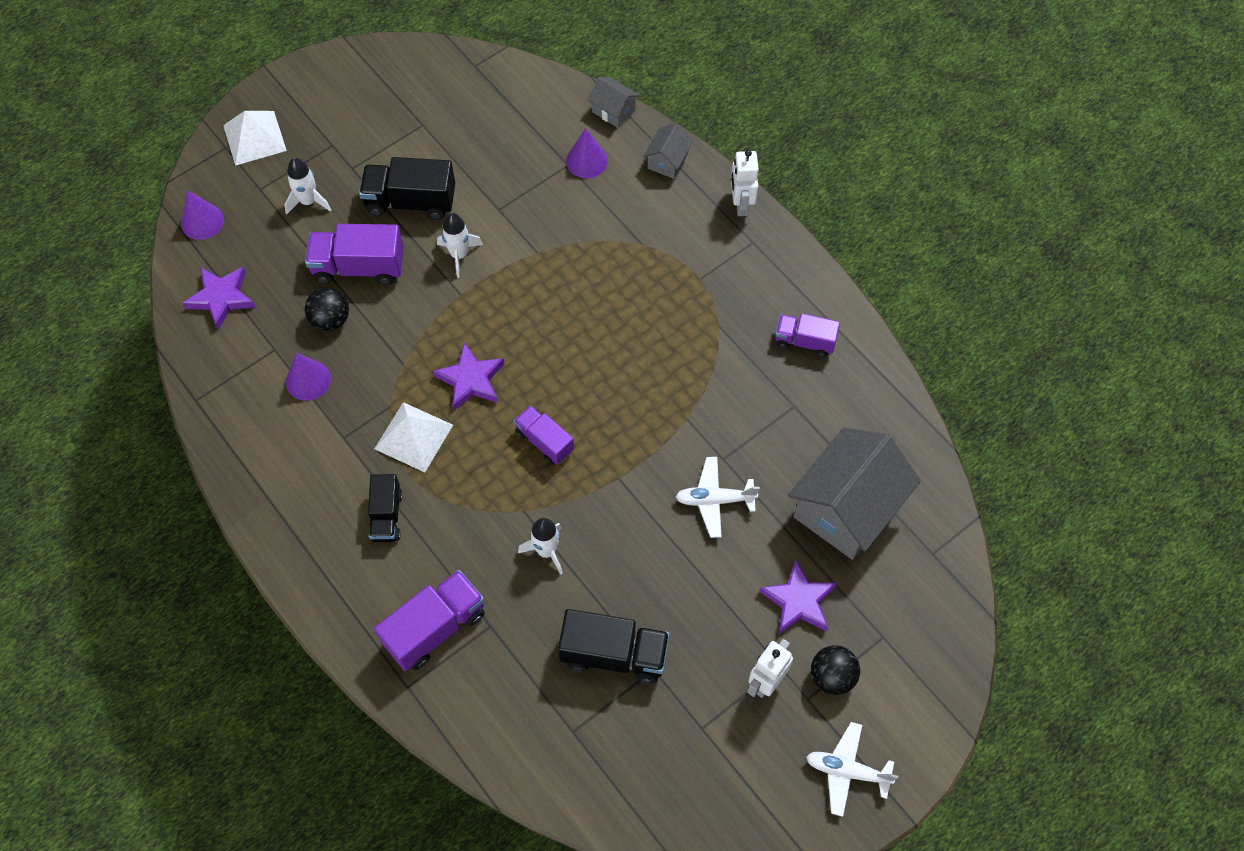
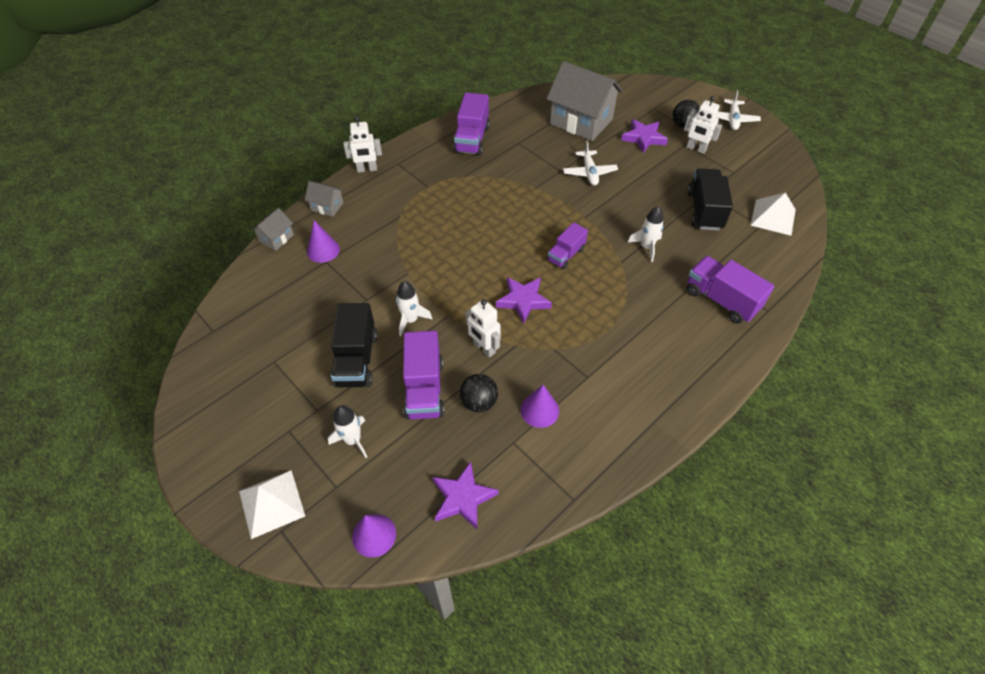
camera: 95 degrees left, 10 degrees down
black truck [368,474,403,542] -> none
white pyramid [374,402,453,472] -> white pyramid moved to [751,193,796,236]
purple truck [775,313,840,357] -> purple truck [453,93,490,156], size x1.58
none -> white robot [466,299,501,358]

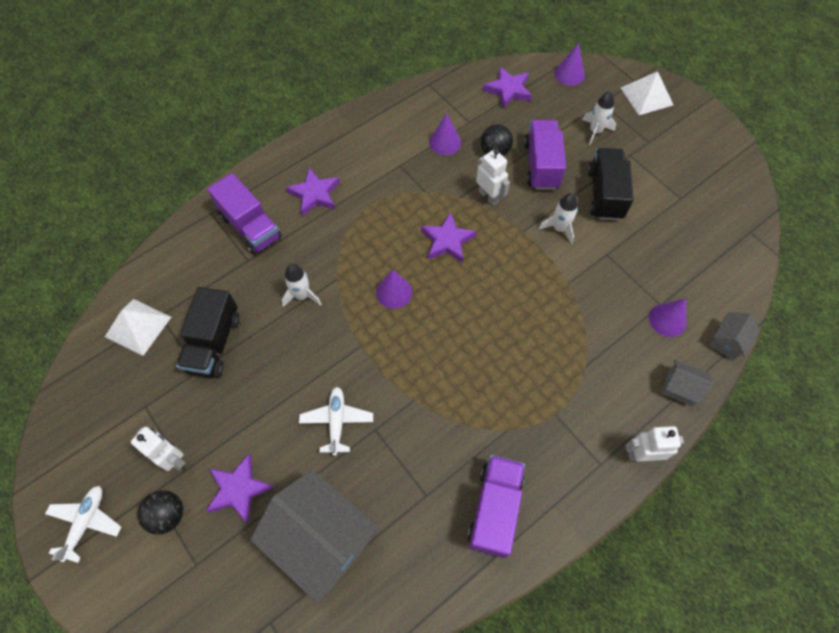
camera: 175 degrees left, 10 degrees up
purple truck [547,222,588,269] -> purple cone [376,269,412,309]
none -> purple star [286,167,340,216]

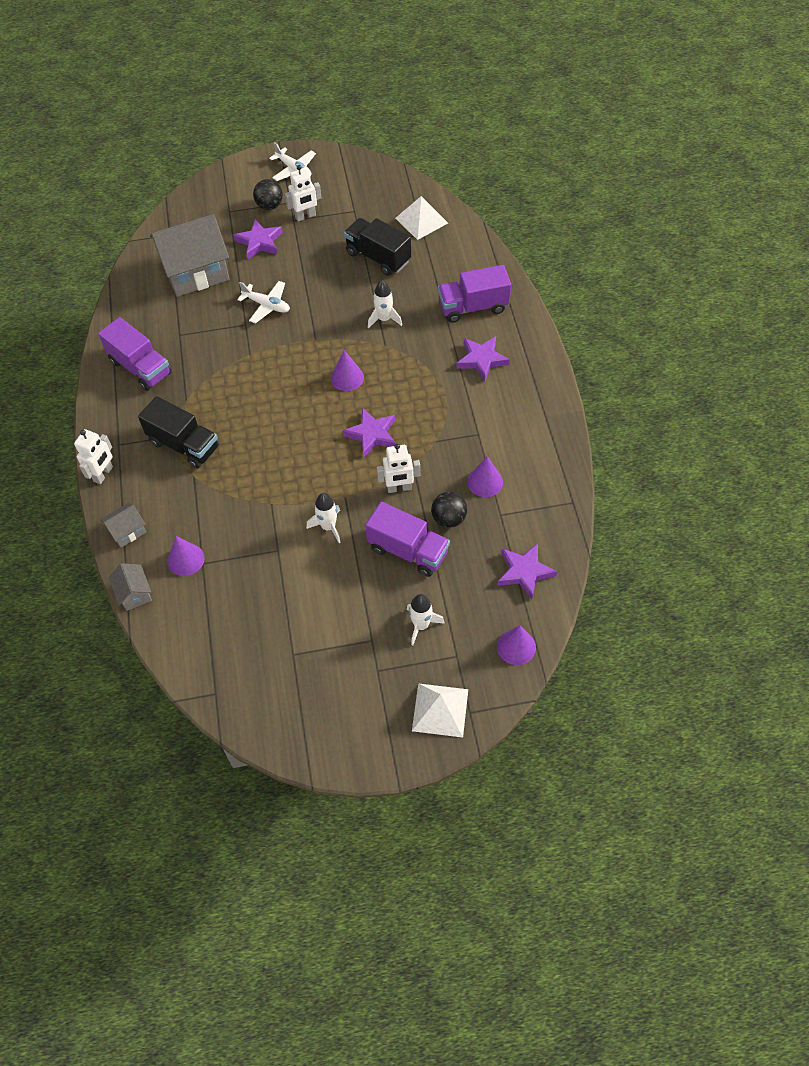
camera: 120 degrees right, 5 degrees down
black truck [588,148,634,220] -> black truck moved to [138,396,219,469]

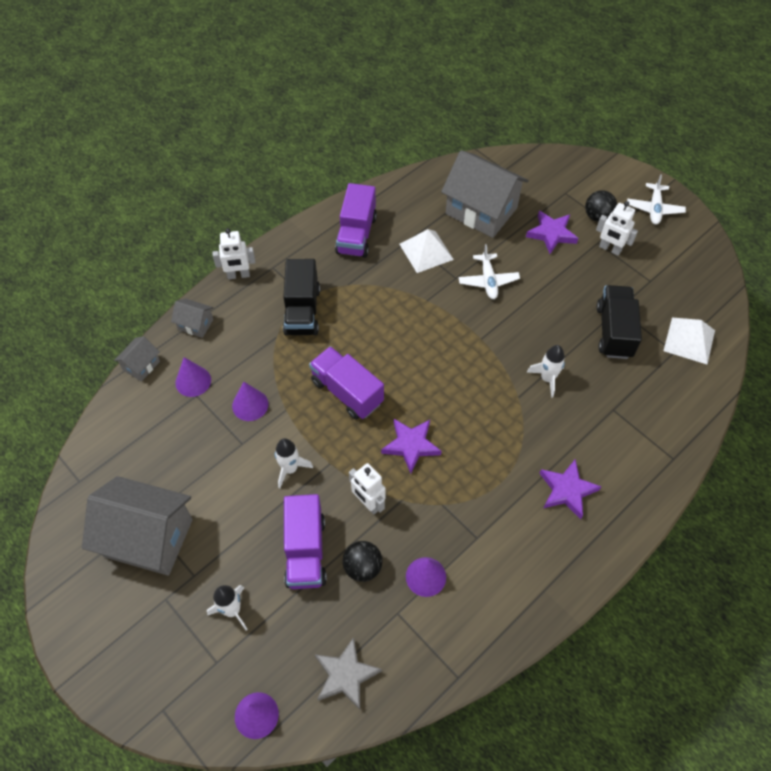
camera: 55 degrees right, 0 degrees up
purple cone [331,350,364,391] -> purple cone moved to [232,381,268,421]
white pyramid [412,683,468,737] -> white pyramid moved to [400,229,454,273]
purple truck [438,265,511,323] -> purple truck moved to [309,346,384,420]
purple star [498,543,557,599] -> grey star [315,637,382,710]
none -> grey house [82,476,193,576]

